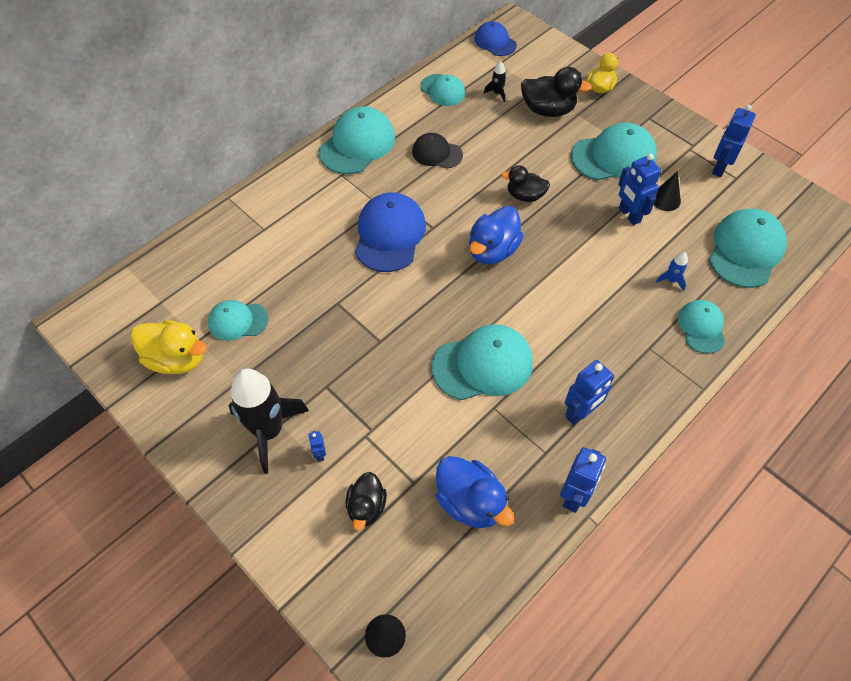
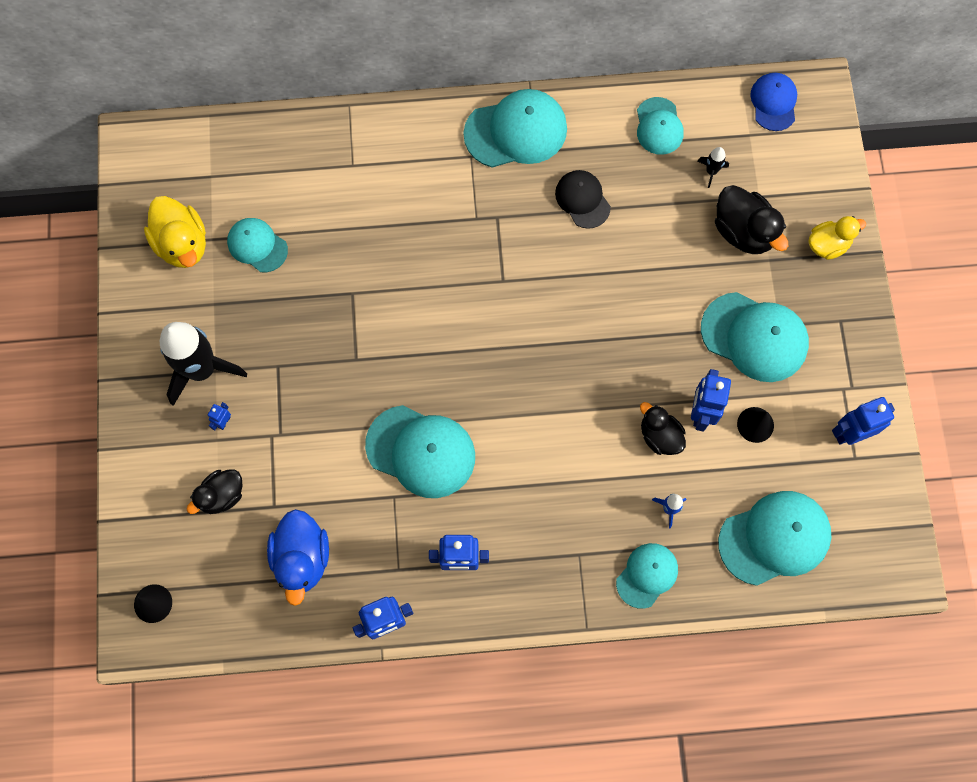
camera: 40 degrees right, 15 degrees up
blue cap [355,192,426,272] -> none
blue duck [469,206,524,264] -> none
black duck [501,165,550,202] -> black duck moved to [640,402,686,455]

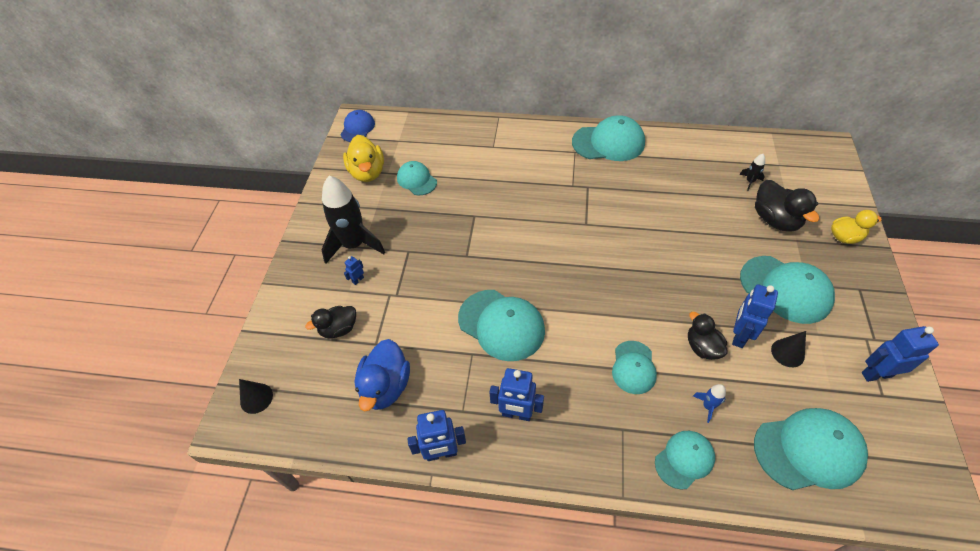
camera: 15 degrees right, 20 degrees down
black cap [555,170,611,229] -> none
turquoise cap [637,97,684,155] -> turquoise cap moved to [612,341,657,394]
blue cap [750,73,797,131] -> blue cap moved to [340,110,375,142]

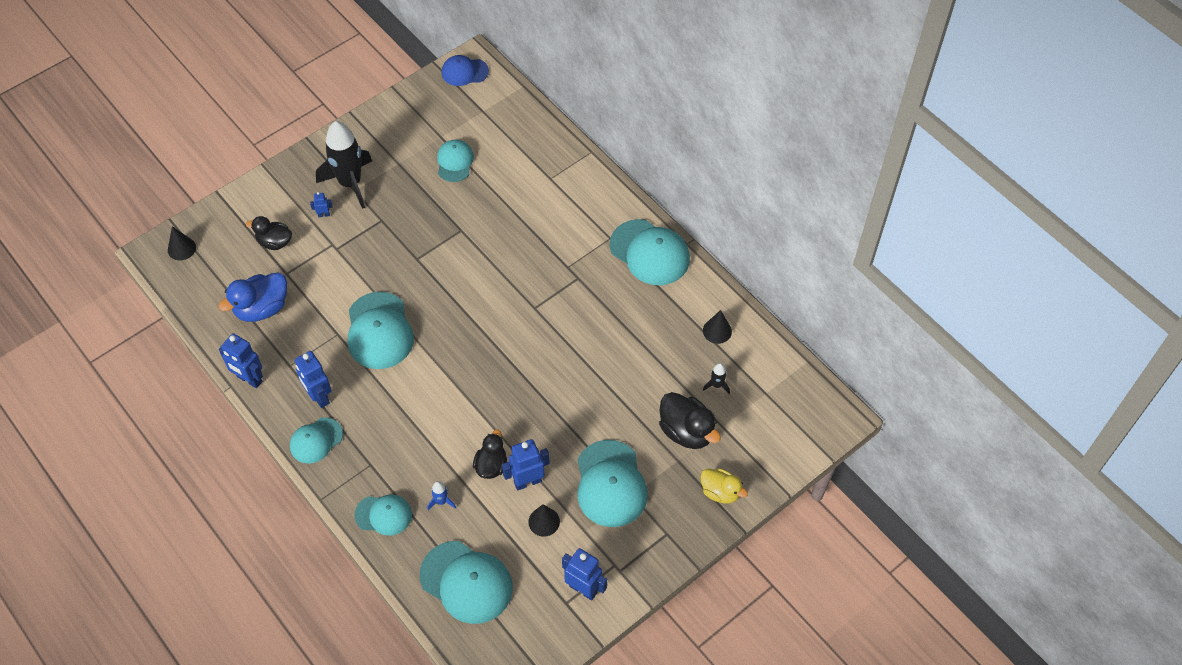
camera: 40 degrees right, 5 degrees up
blue cap [340,110,375,142] -> blue cap turned 150 degrees counterclockwise [441,55,489,86]
yellow duck [343,135,384,182] -> none
turquoise cap [612,341,657,394] -> turquoise cap moved to [290,417,343,464]
black duck [755,180,819,231] -> black duck turned 60 degrees counterclockwise [659,392,721,449]
none -> black cone [703,310,732,344]

